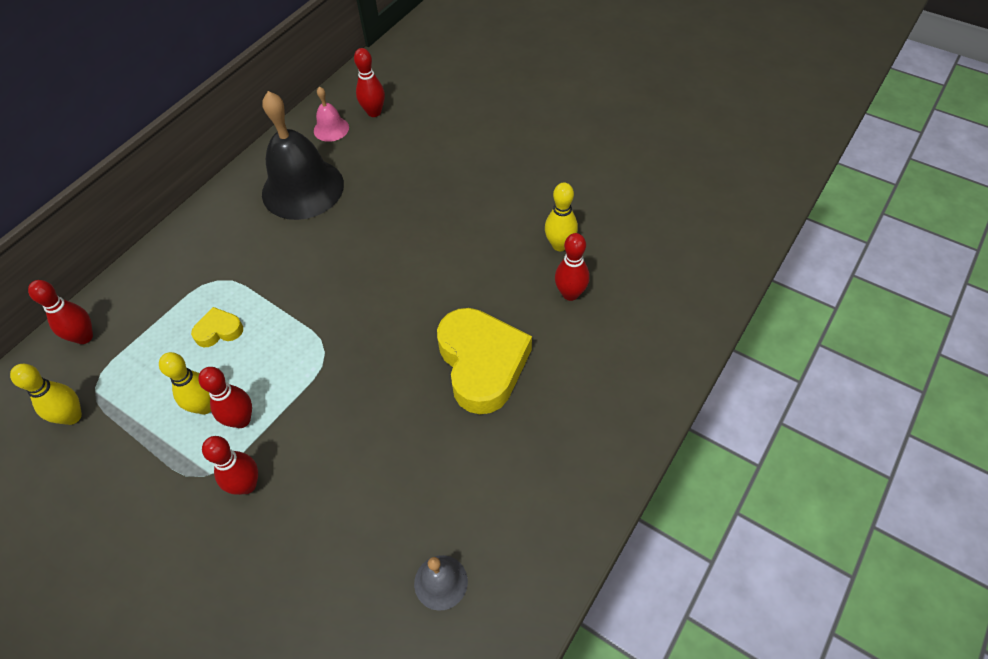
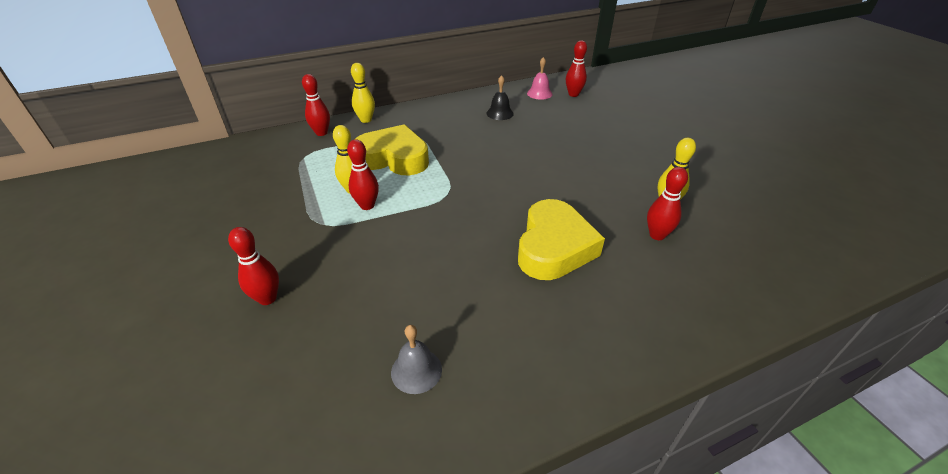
camera: 30 degrees right, 15 degrees down
yellow bowling pin [10,364,82,425] -> yellow bowling pin moved to [351,63,375,123]
yellow heart [191,307,243,347] -> yellow heart [354,125,429,175], size x2.20
red bowling pin [202,436,258,495] -> red bowling pin moved to [228,227,279,305]
black bell [262,91,344,220] -> black bell [486,75,514,120], size x0.46

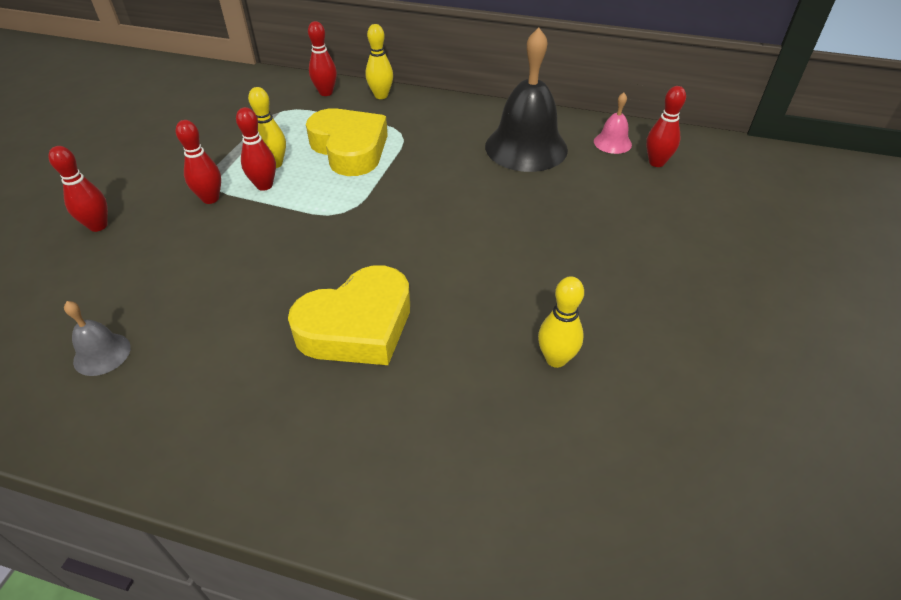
camera: 40 degrees right, 5 degrees up
black bell [486,75,514,120] -> black bell [485,27,568,172], size x2.17
red bowling pin [647,167,688,240] -> red bowling pin moved to [176,120,221,204]

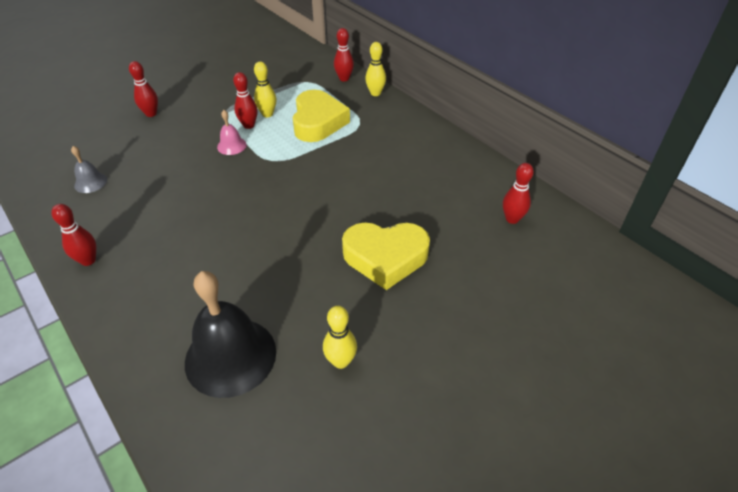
camera: 35 degrees right, 0 degrees up
red bowling pin [176,120,221,204] -> red bowling pin moved to [51,204,96,266]
yellow heart [288,265,410,365] -> yellow heart moved to [342,223,430,290]
black bell [485,27,568,172] -> black bell moved to [185,271,276,398]
yellow bowling pin [538,276,584,368] -> yellow bowling pin moved to [323,306,357,369]
pink bell [594,93,632,154] -> pink bell moved to [217,110,247,155]

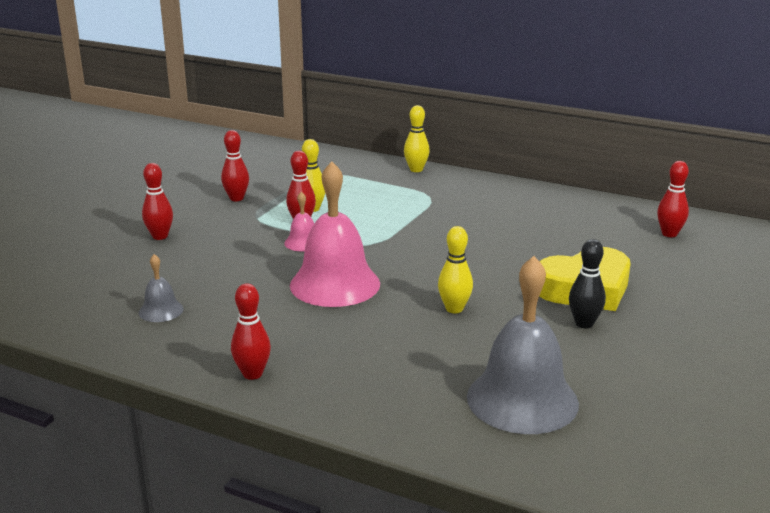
camera: 25 degrees left, 20 degrees down
black bell [185,271,276,398] -> grey bell [467,256,579,434]
yellow heart [293,90,350,142] -> none
yellow bowling pin [323,306,357,369] -> yellow bowling pin moved to [438,226,473,313]
red bowling pin [334,28,354,82] -> red bowling pin moved to [221,130,249,201]
none -> pink bell [290,161,380,307]
none -> black bowling pin [569,239,606,328]

